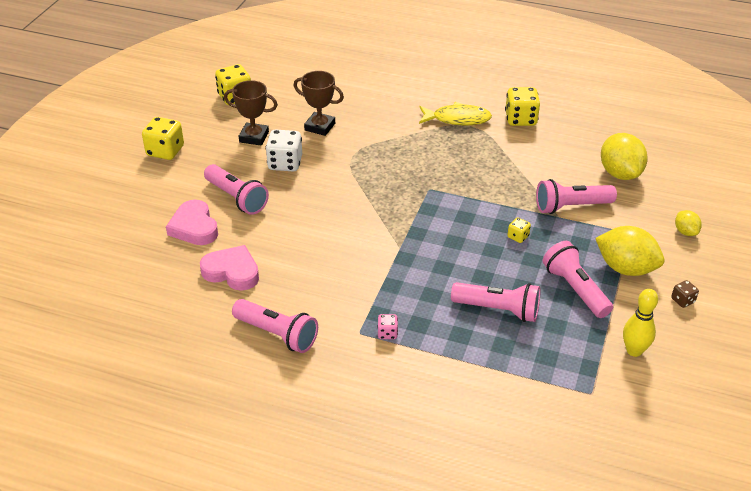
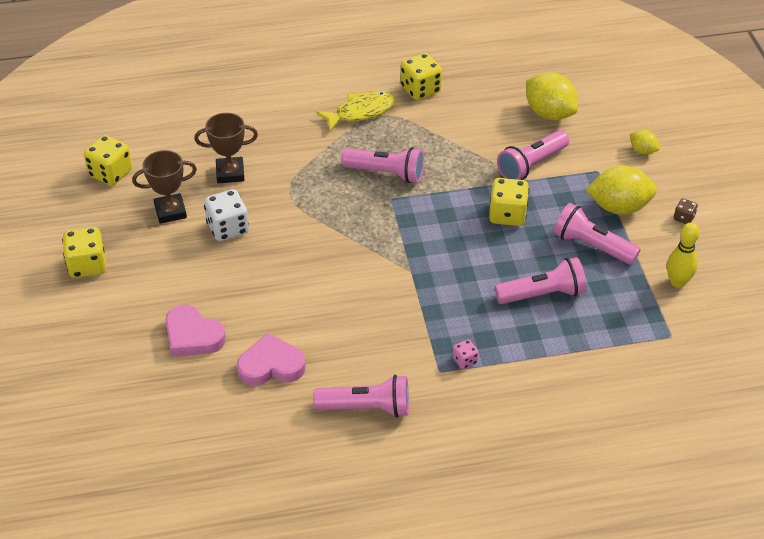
camera: 30 degrees left, 5 degrees up
pink flashlight [204,164,269,215] -> pink flashlight moved to [341,147,424,183]
yellow dice [507,217,531,243] -> yellow dice [489,178,529,226], size x1.96

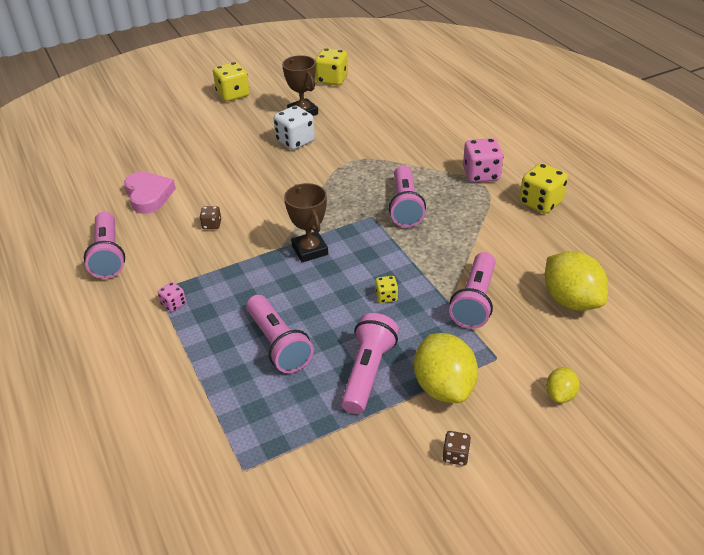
camera: 75 degrees right, 5 degrees down
pink heart [166,305,226,357] -> none
brown trophy [194,113,258,183] -> brown trophy moved to [284,183,328,262]
yellow fish [316,91,395,131] -> pink dice [463,138,503,183]
yellow dice [489,178,529,226] -> yellow dice [375,276,398,303], size x0.51
pink flashlight [497,130,569,180] -> pink flashlight turned 105 degrees counterclockwise [449,252,495,329]
yellow lemon [526,72,578,120] -> yellow lemon turned 60 degrees counterclockwise [545,251,608,311]
yellow bowling pin [667,223,700,288] -> none
none -> brown dice [200,206,221,229]

